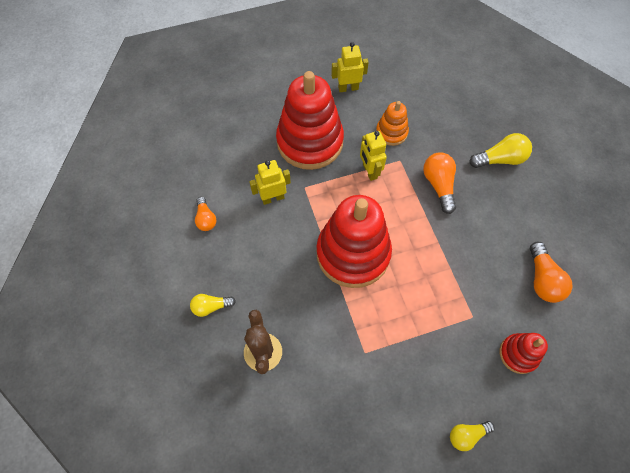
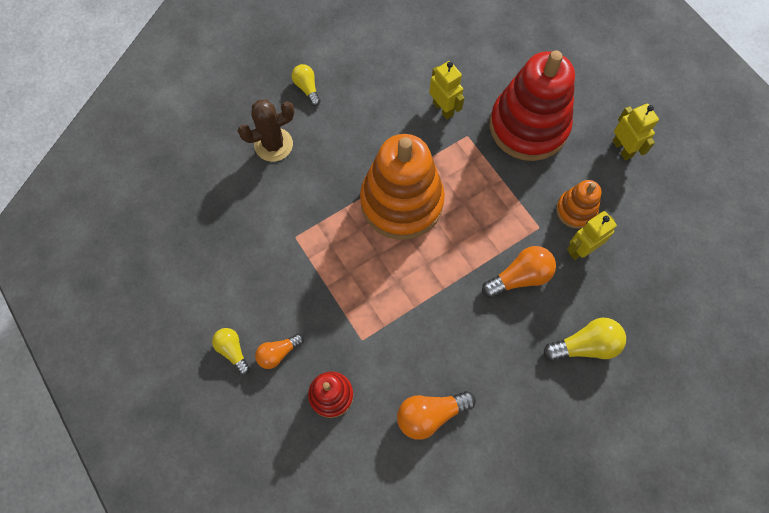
camera: 75 degrees right, 5 degrees up
orange light bulb [195,197,217,231] -> orange light bulb moved to [255,334,304,369]
red stacking toy [316,195,392,288] -> orange stacking toy [360,134,445,240]
yellow robot [360,131,387,181] -> yellow robot moved to [567,211,617,260]
yellow light bulb [469,133,532,168] -> yellow light bulb turned 75 degrees counterclockwise [544,318,626,361]

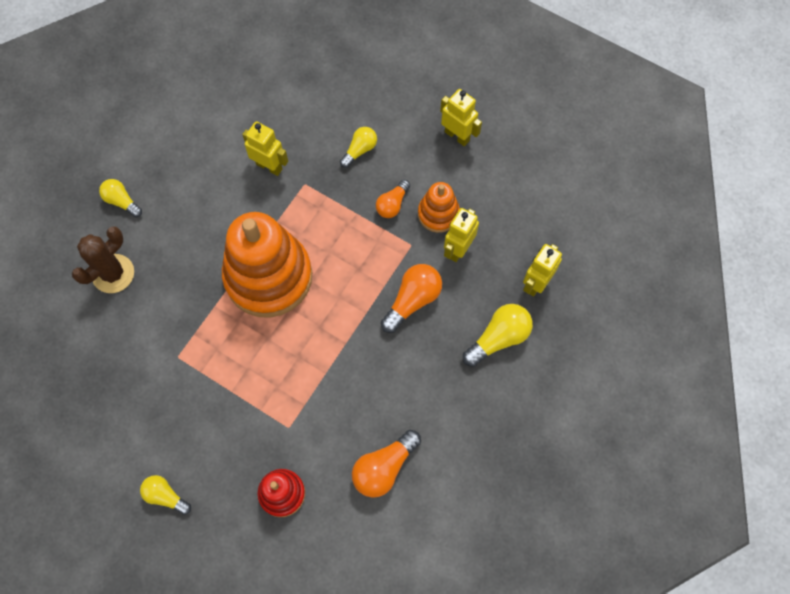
camera: 25 degrees left, 0 degrees up
orange light bulb [255,334,304,369] -> orange light bulb moved to [376,180,410,218]
red stacking toy [490,51,575,161] -> yellow light bulb [340,127,377,168]
none -> yellow robot [523,244,562,297]

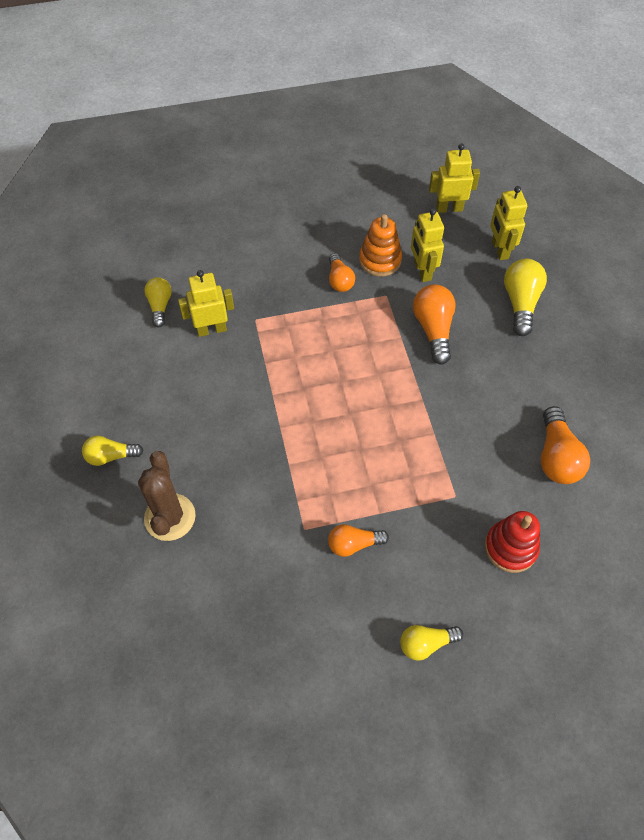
camera: 45 degrees left, 10 degrees down
orange stacking toy [222,212,312,318] -> none
yellow light bulb [340,127,377,168] -> yellow light bulb moved to [144,277,172,327]
yellow robot [440,89,482,146] -> yellow robot moved to [429,144,480,213]
none -> orange light bulb [328,524,389,557]

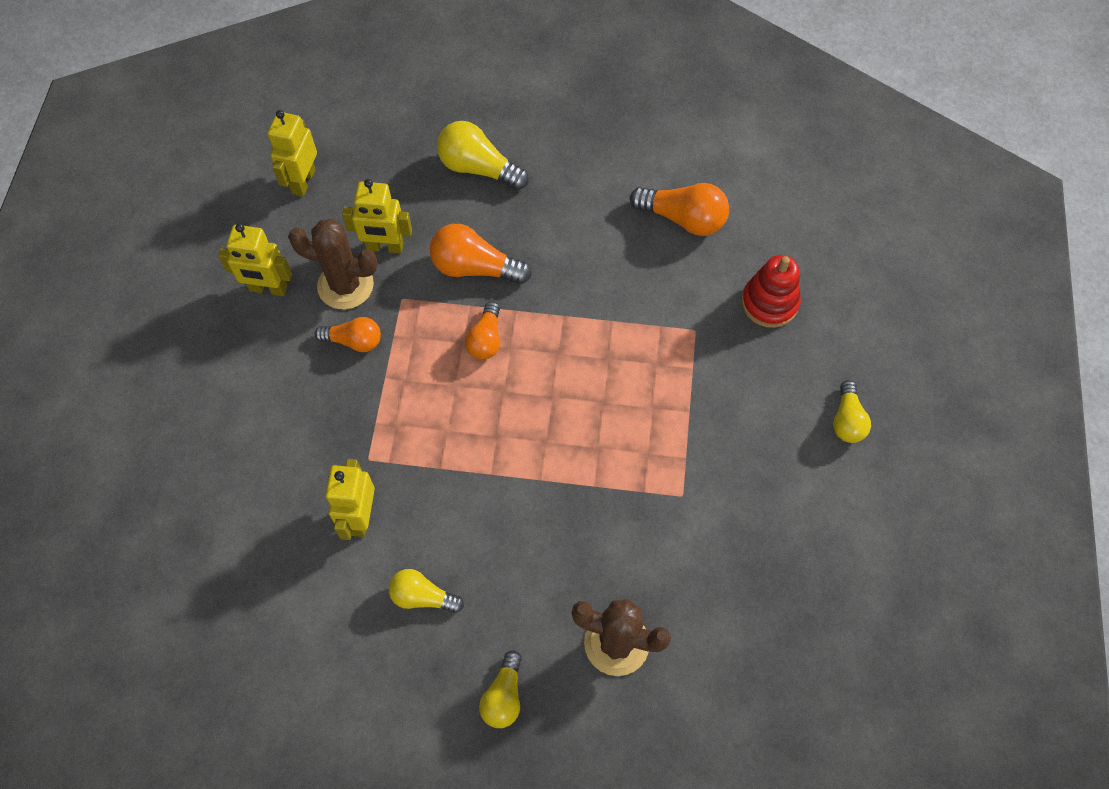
camera: 70 degrees left, 5 degrees up
yellow light bulb [144,277,172,327] -> yellow light bulb moved to [389,569,464,613]
orange light bulb [328,524,389,557] -> orange light bulb moved to [465,301,500,359]
orange stacking toy [359,214,402,277] -> brown cactus [288,219,378,310]
yellow robot [490,186,527,260] -> yellow robot moved to [218,223,292,296]

